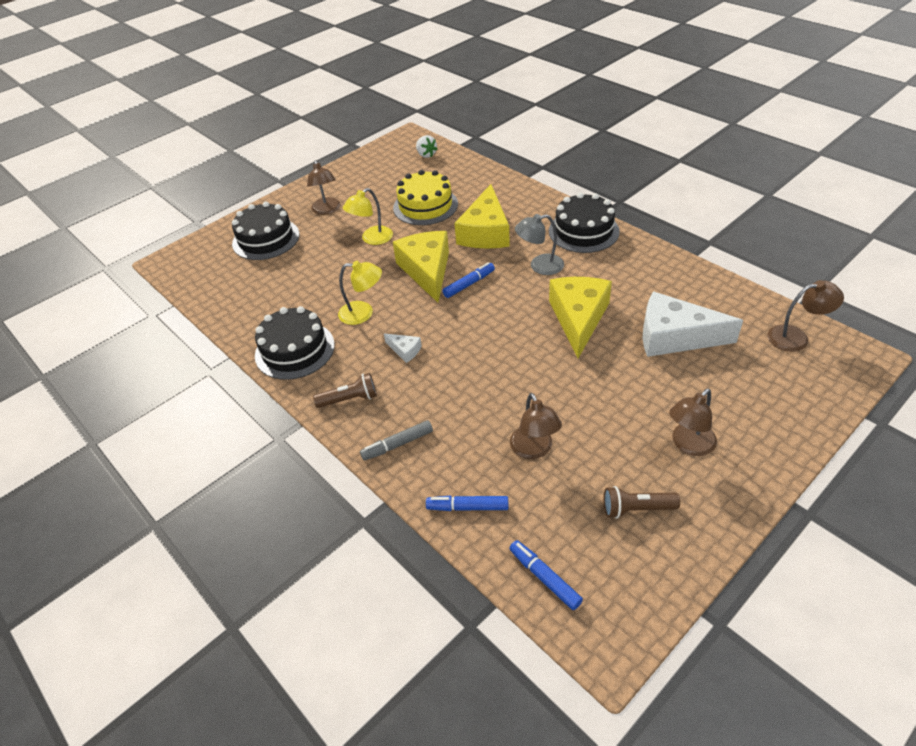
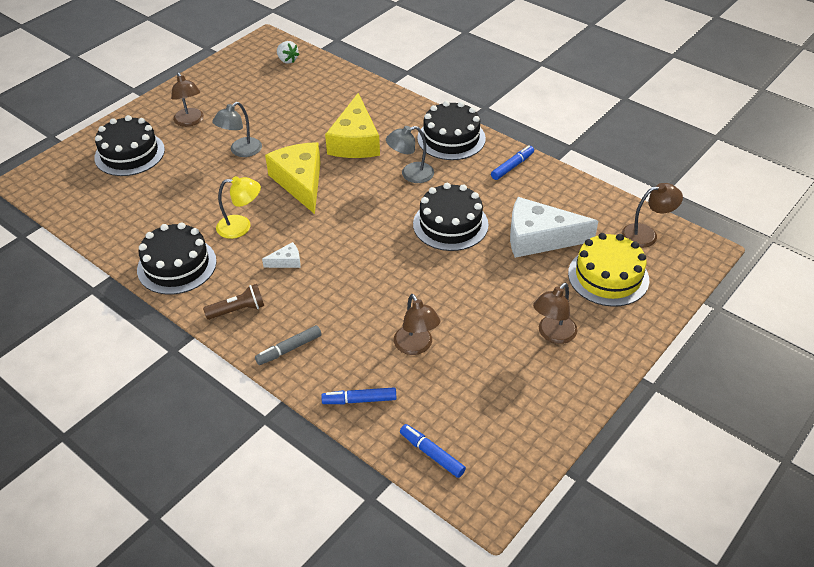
camera: 10 degrees left, 0 degrees up
yellow lamp [343,188,393,245] -> grey lamp [212,102,262,157]
white cheese [384,333,422,363] -> white cheese turned 45 degrees counterclockwise [262,242,301,268]
yellow cake [393,170,458,225] -> yellow cake moved to [568,233,649,307]
blue marker [442,262,495,298] -> blue marker moved to [491,145,534,180]
yellow cheese [549,277,612,358] -> black cake [413,183,489,251]
brown flashlight [604,486,680,519] -> none

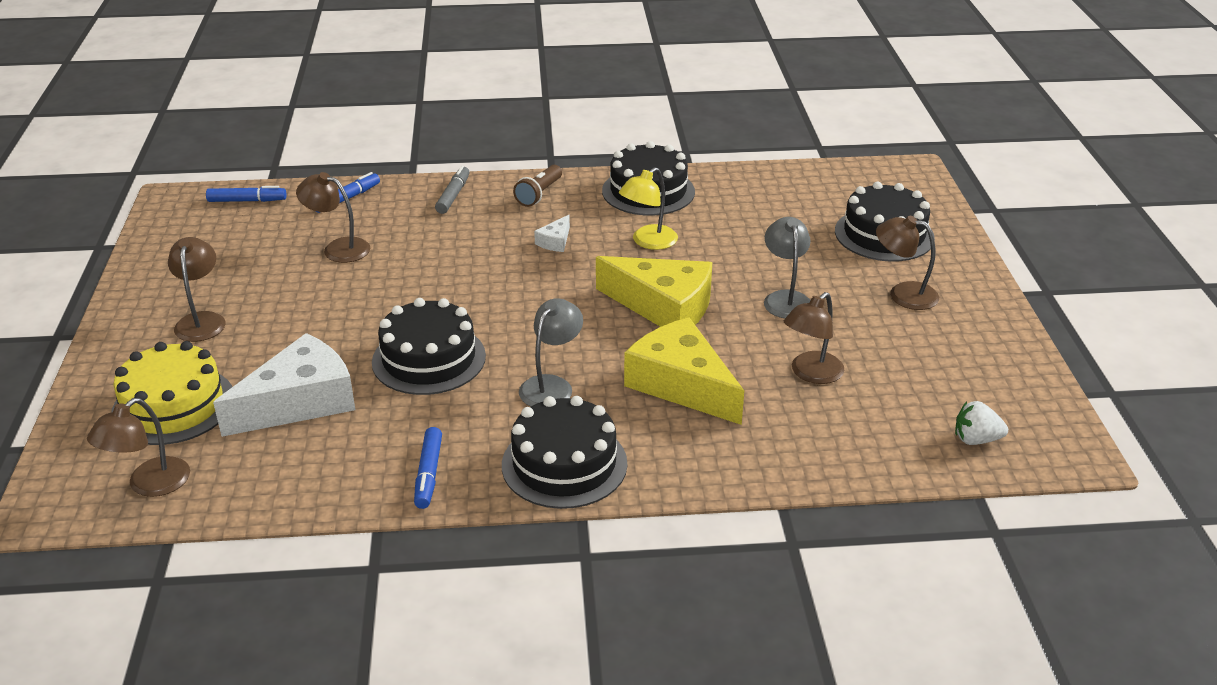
camera: 135 degrees right, 10 degrees down
none -> brown lamp [784,292,844,384]

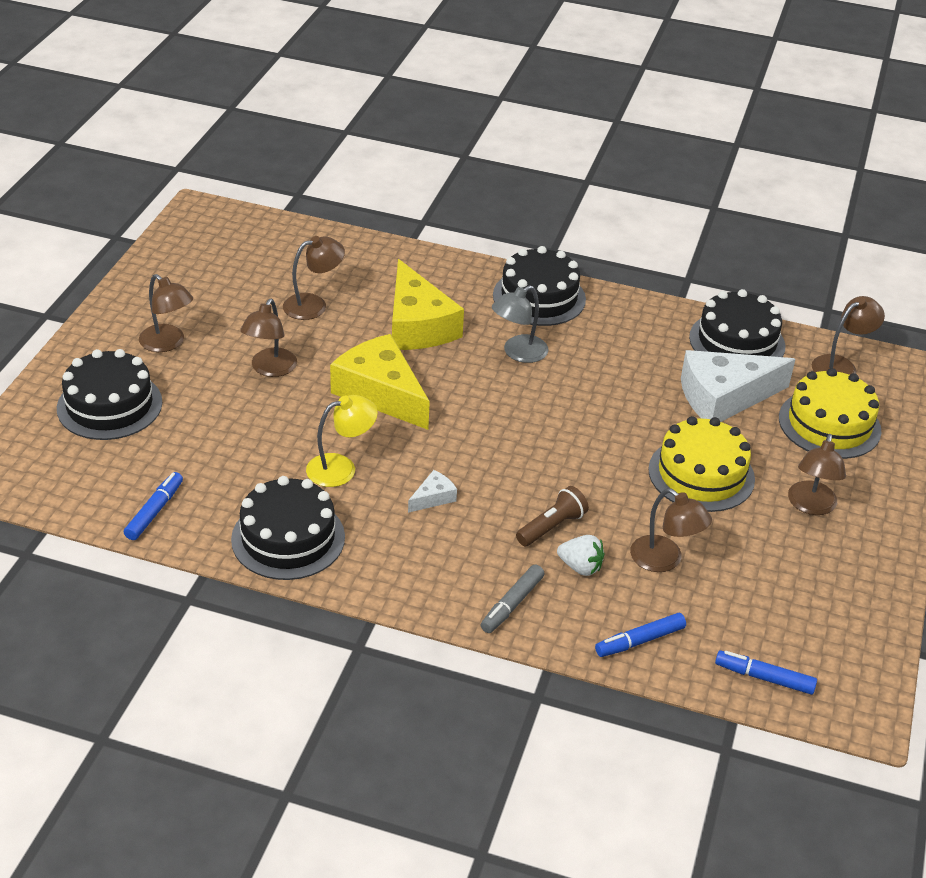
camera: 160 degrees left, 5 degrees up
black cake [372,298,486,395] -> black cake moved to [689,289,785,357]
blue marker [414,427,442,509] -> blue marker moved to [124,472,183,540]
brown flashlight [513,165,562,207] -> brown flashlight moved to [516,486,589,546]
grey lamp [764,217,811,318] -> brown lamp [240,299,297,377]
white strawberry [955,401,1008,445] -> white strawberry moved to [557,535,604,576]
none -> yellow cake [648,416,755,512]

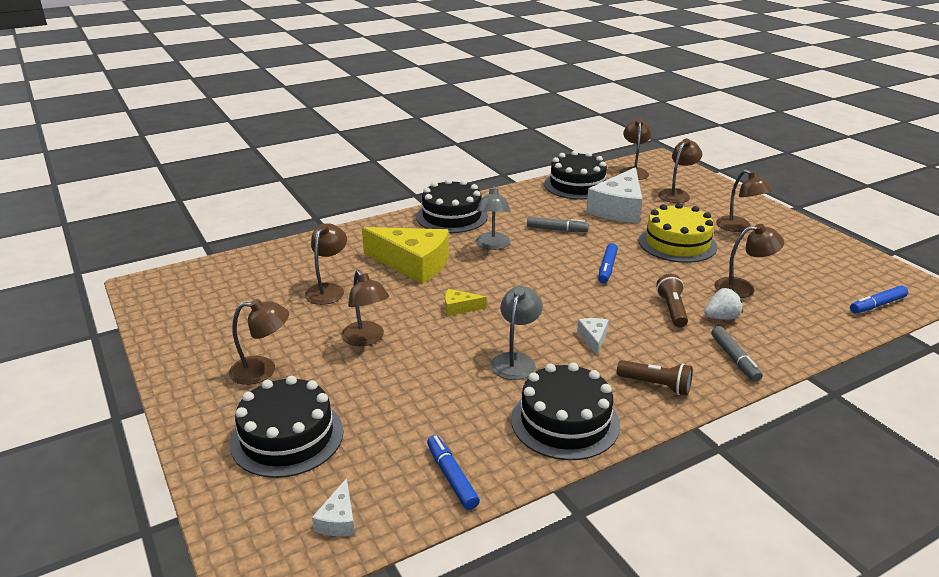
camera: 45 degrees left, 10 degrees down
yellow lamp [306,395,378,487] -> grey lamp [491,286,543,380]
yellow cheese [330,334,430,430] -> yellow cheese [445,289,487,316], size x0.43
blue marker [595,613,686,657] -> blue marker moved to [598,243,618,283]
yellow cake [779,368,881,459] -> brown lamp [658,139,702,203]
none -> white cheese [312,478,355,536]
none -> grey marker [527,217,589,232]
none -> brown flashlight [617,360,693,396]

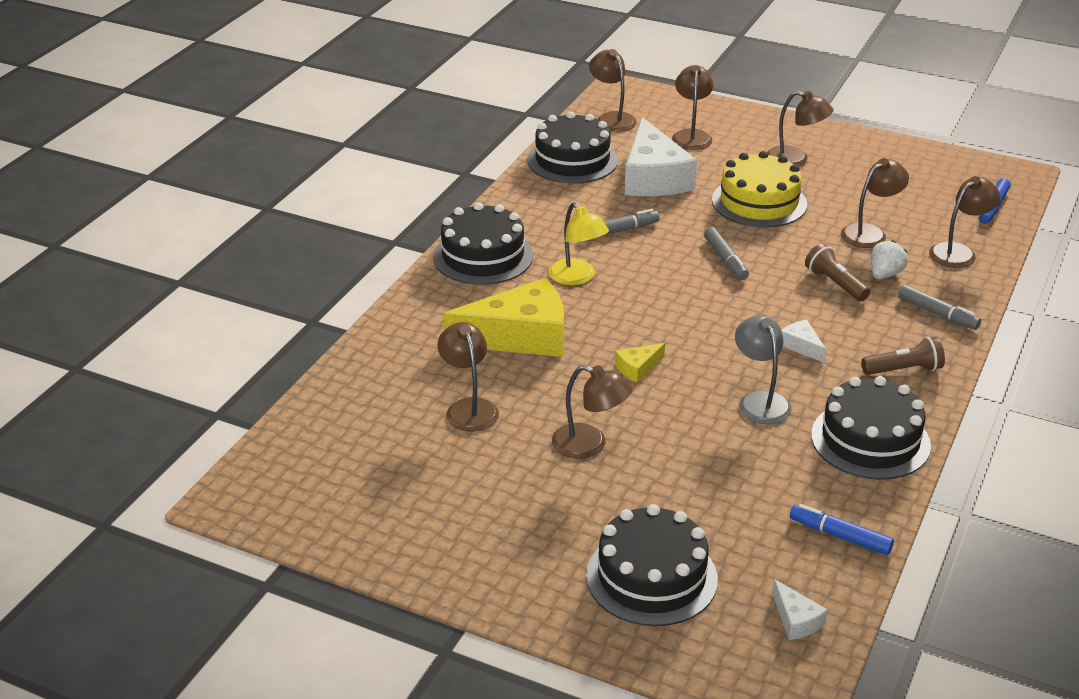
camera: 35 degrees left, 5 degrees up
brown lamp [229,299,289,385] -> brown lamp moved to [929,176,1000,268]
grey lamp [476,185,511,250] -> yellow lamp [548,202,609,285]
blue marker [598,243,618,283] -> grey marker [704,227,749,280]

